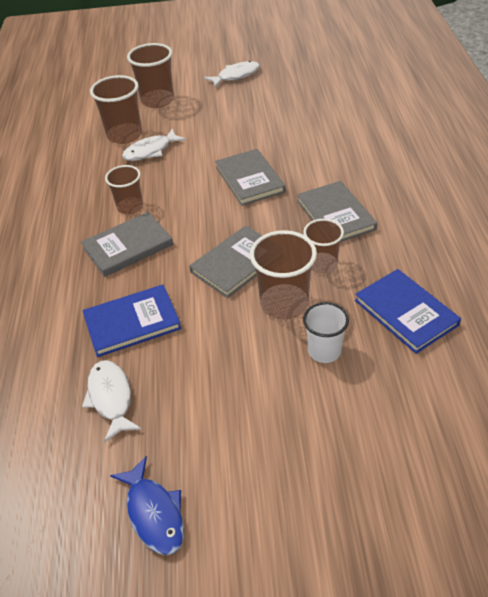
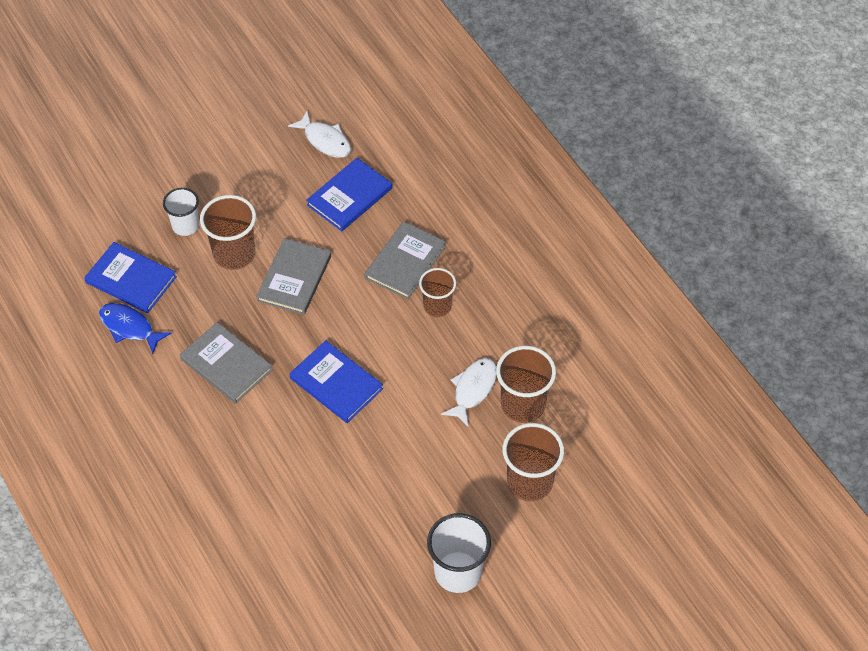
camera: 150 degrees right, 10 degrees up
blue fish [110,456,184,555] -> blue fish moved to [99,303,172,354]
white fish [204,61,260,87] -> white cup [427,513,491,593]
grey book [215,149,286,206] -> blue book [289,340,383,423]
brown cup [303,219,344,273] -> none

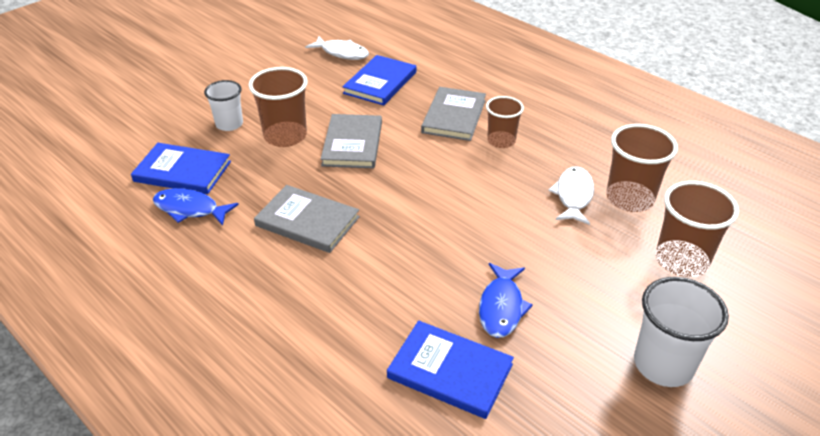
camera: 15 degrees left, 15 degrees down
blue book [289,340,383,423] -> blue book moved to [387,321,514,419]
none -> blue fish [479,263,533,338]

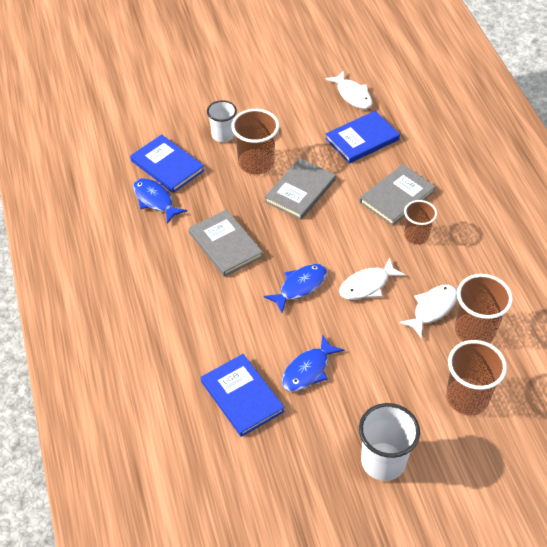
camera: 30 degrees right, 10 degrees up
none -> blue fish [264,264,327,313]
none -> white fish [339,257,406,300]

